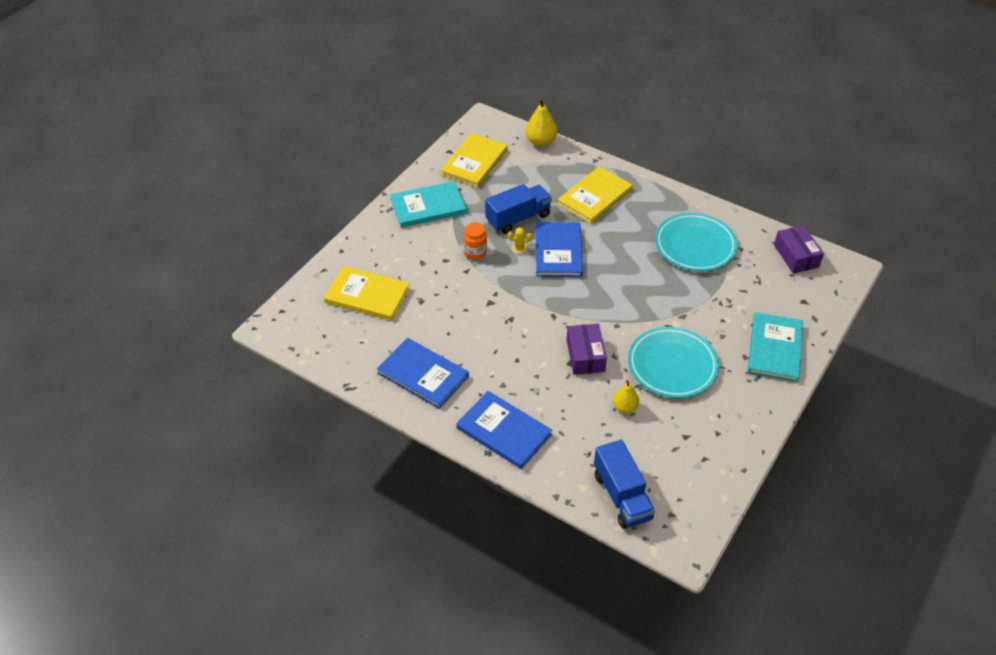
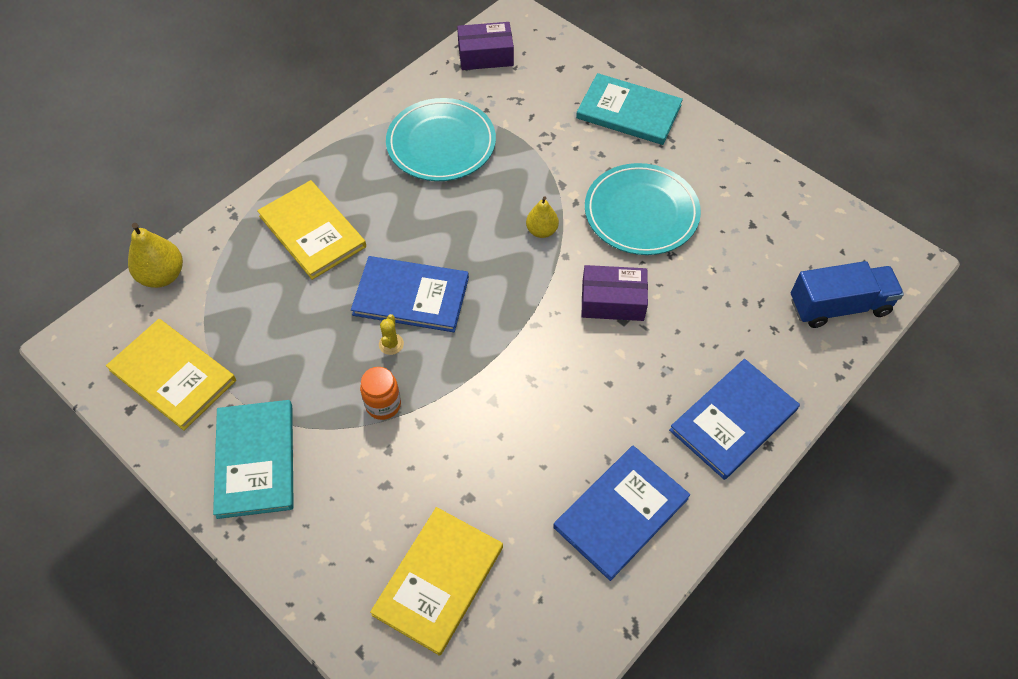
camera: 80 degrees left, 10 degrees up
blue truck [485,184,552,234] -> none
yellow pear [613,380,639,413] -> yellow pear moved to [526,196,559,238]

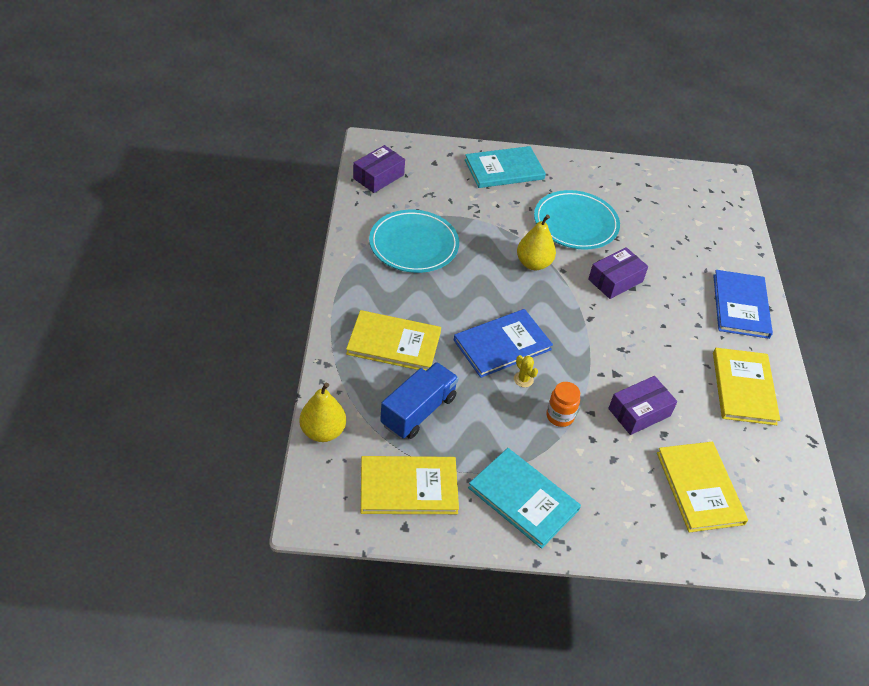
camera: 45 degrees left, 10 degrees down
yellow pear [526,196,559,238] -> yellow pear [517,215,556,270], size x1.53
blue book [553,446,690,581] -> yellow book [713,348,780,425]
blue truck [791,261,904,328] -> blue truck moved to [380,362,459,439]
none -> purple box [608,376,677,435]

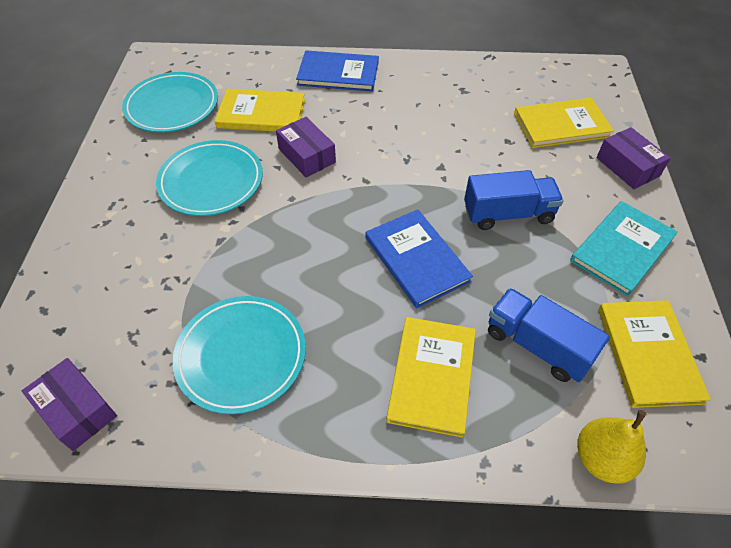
camera: 85 degrees left, 5 degrees up
turquoise book [465,146,546,188] -> none
yellow cactus [514,355,538,387] -> none
yellow pear [517,215,556,270] -> none
orange jar [546,382,580,427] -> blue truck [464,170,563,230]
purple box [608,376,677,435] -> purple box moved to [596,127,670,189]
yellow book [713,348,780,425] -> yellow book moved to [215,89,305,132]
none -> turquoise plate [122,72,218,133]

